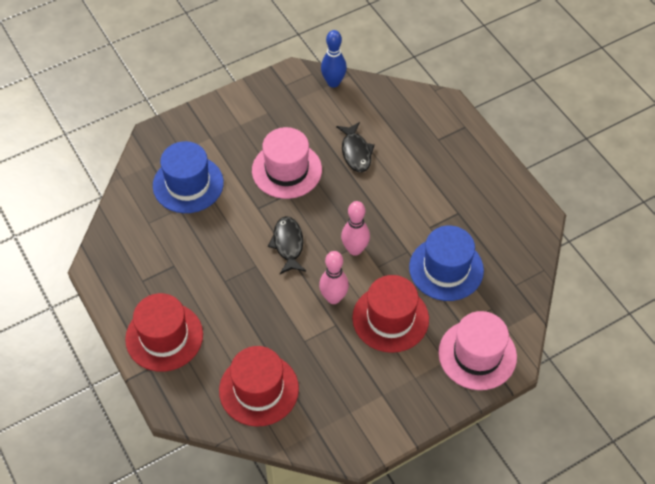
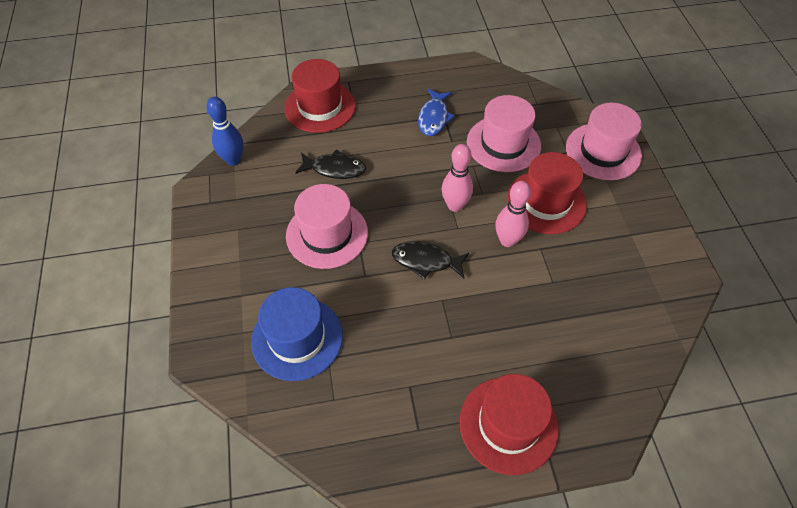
camera: 70 degrees left, 0 degrees up
red hat [219,346,299,427] -> red hat moved to [284,59,356,133]
blue hat [409,226,484,301] -> pink hat [467,95,541,172]
none -> blue fish [418,89,455,136]

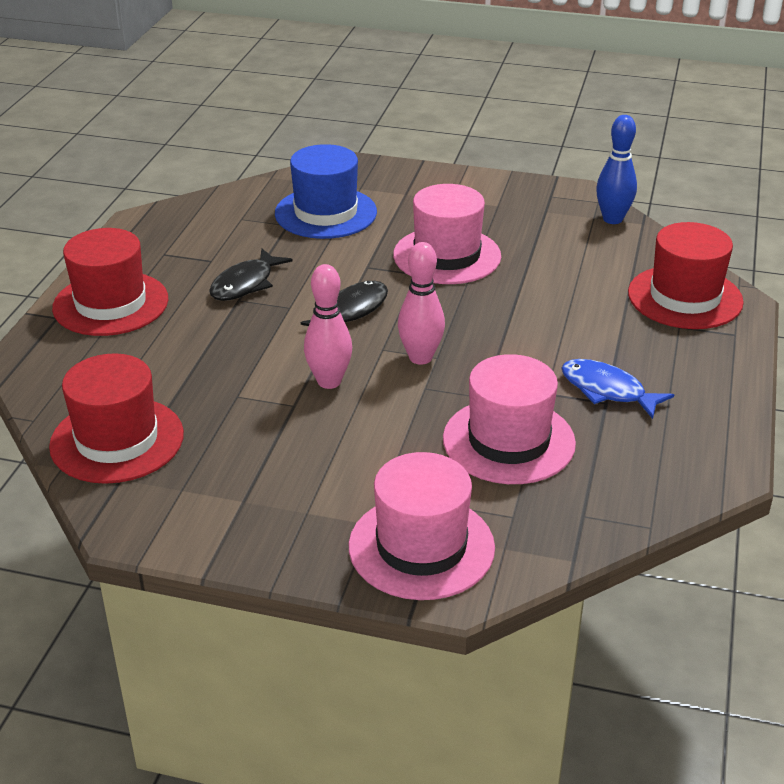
camera: 115 degrees right, 20 degrees down
black fish [295,150,366,179] -> black fish moved to [209,248,293,301]
red hat [507,152,587,234] -> red hat moved to [49,353,184,484]

